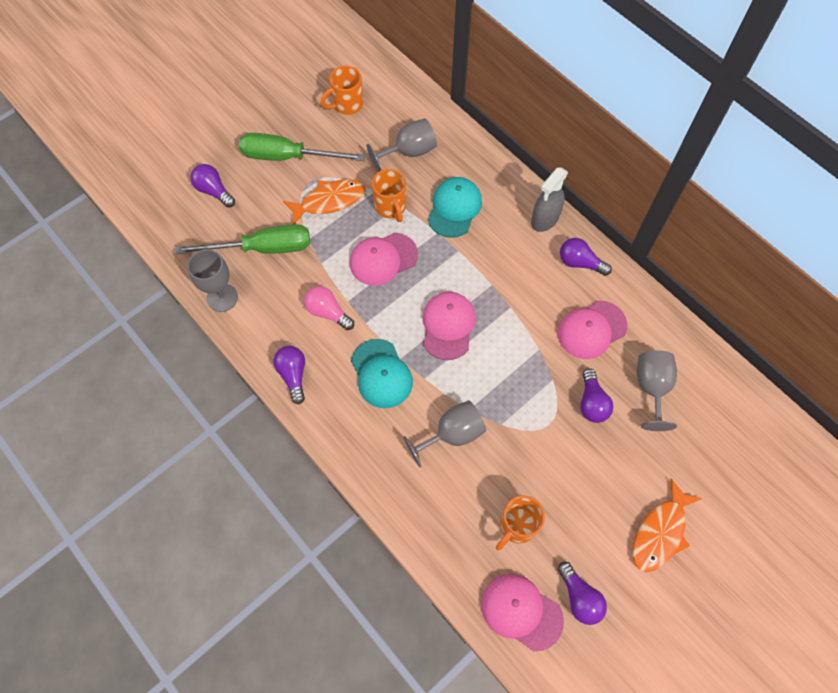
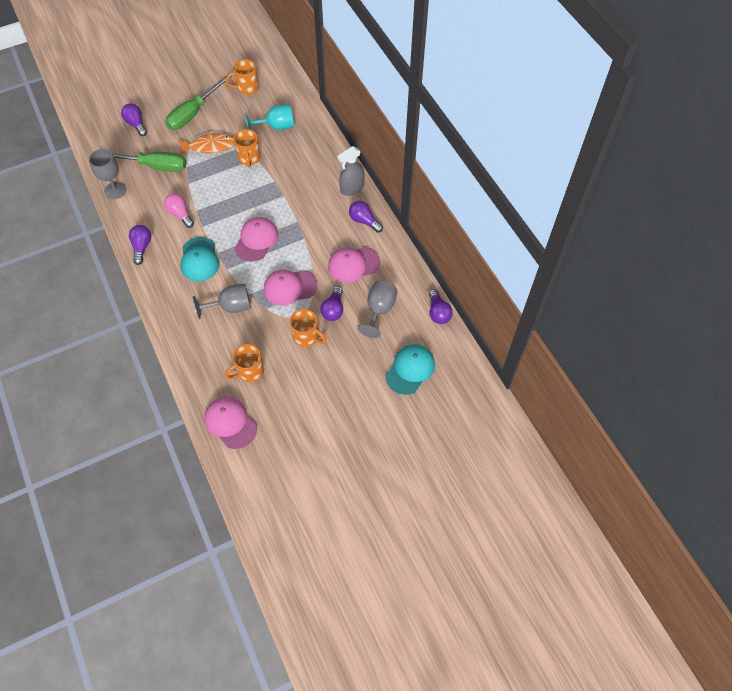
camera: 15 degrees right, 5 degrees down
green screwdriver [239,133,365,161] -> green screwdriver turned 75 degrees counterclockwise [165,74,232,130]
pink cap [350,233,418,286] -> pink cap moved to [264,270,317,306]
grey goblet [367,118,437,172] -> turquoise goblet [245,104,294,130]
turquoise cap [428,177,482,238] -> turquoise cap moved to [386,344,435,395]
purple light bulb [558,562,607,625] -> purple light bulb moved to [429,289,453,324]
orange fish [633,478,702,572] -> none
none -> orange mug [290,309,327,347]

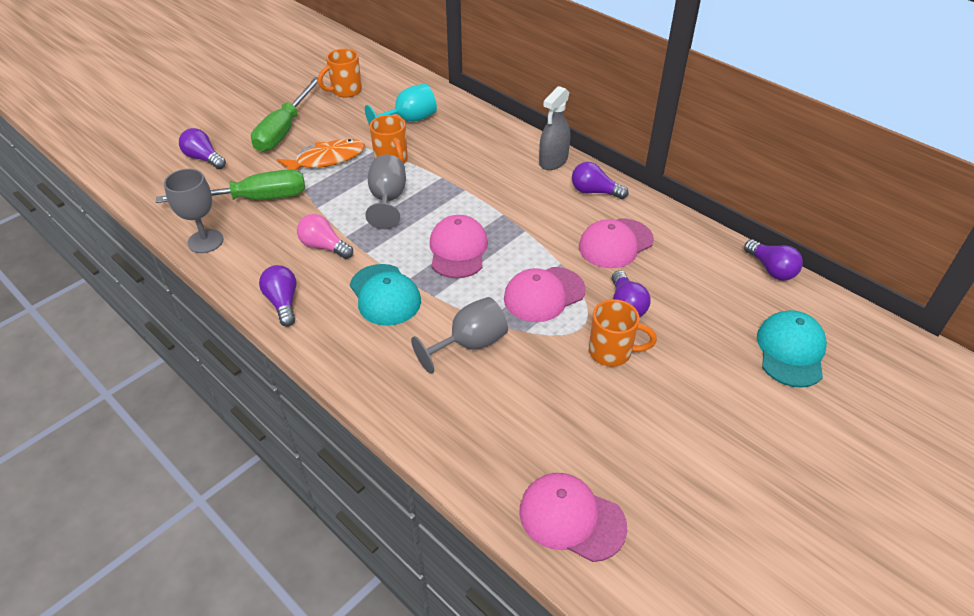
camera: 20 degrees left, 15 degrees down
orange mug [225,344,264,383] -> none
grey goblet [357,281,397,338] -> grey goblet moved to [365,155,406,229]

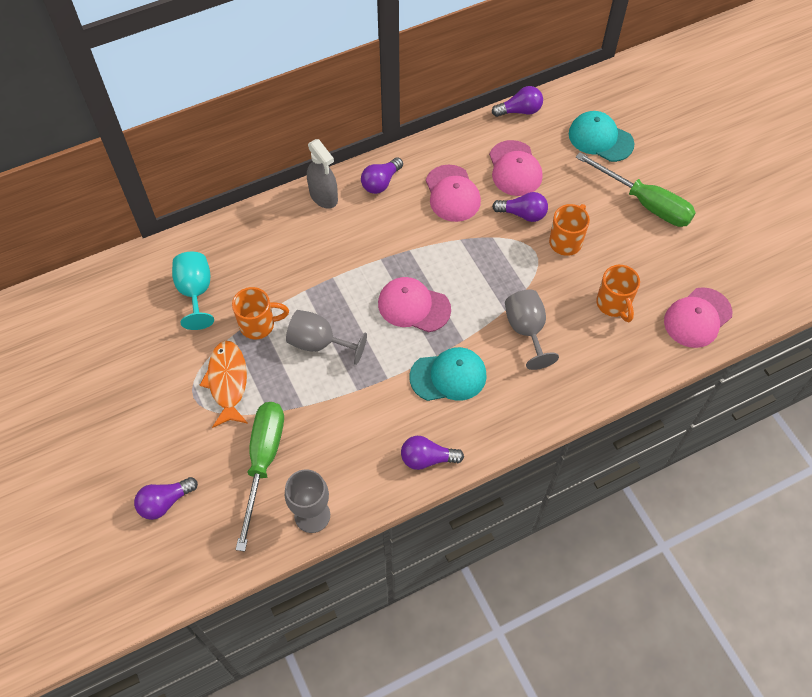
camera: 70 degrees left, 15 degrees up
green screwdriver [251,77,318,152] -> green screwdriver moved to [576,152,696,227]
pink light bulb [297,214,353,259] -> none
orange mug [318,49,362,98] -> orange mug moved to [596,265,640,322]
pink cap [504,267,586,322] -> pink cap moved to [489,140,542,196]

